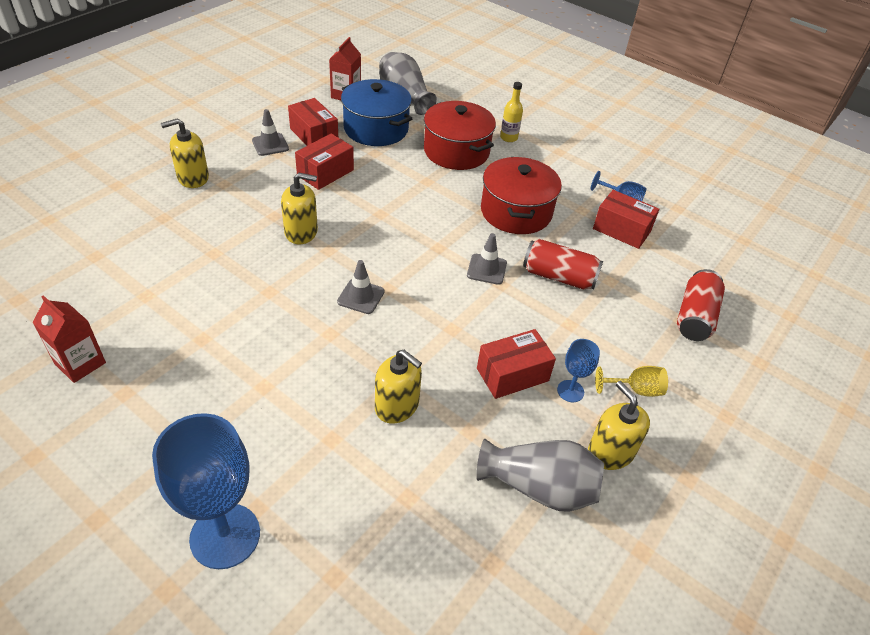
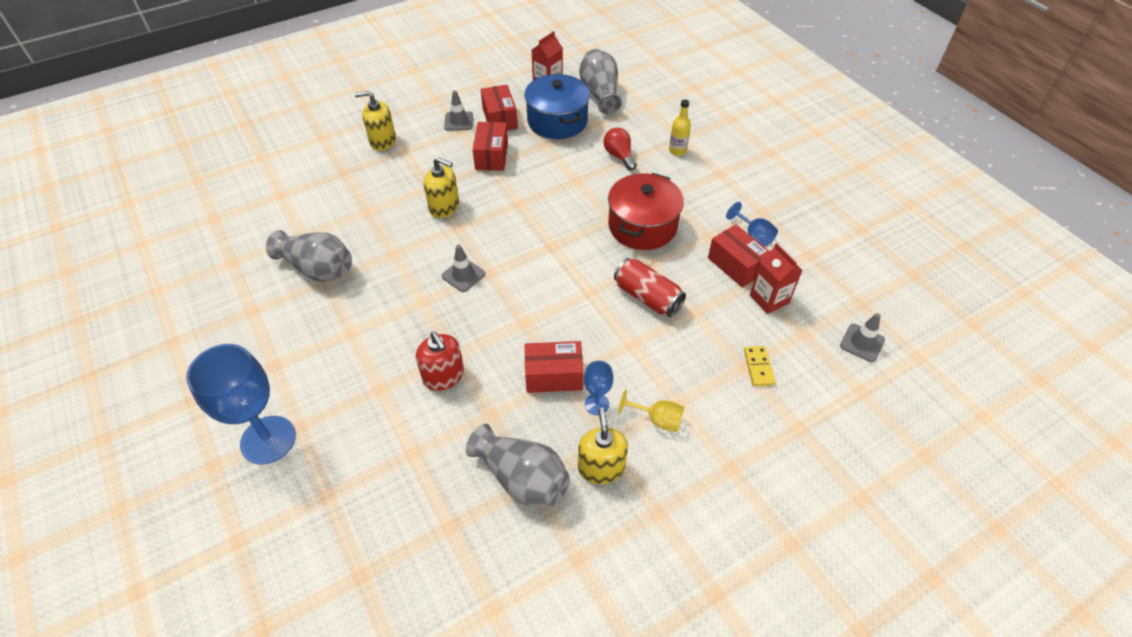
camera: 25 degrees right, 5 degrees up
red carton [33,295,106,383] -> red carton moved to [750,243,803,314]
red box [295,134,354,190] -> red box turned 60 degrees counterclockwise [473,122,508,171]
yellow soap dispenser [375,350,422,424] -> red soap dispenser [416,332,464,391]
red pot [424,101,496,170] -> red light bulb [603,128,637,170]
grey traffic cone [467,233,507,285] -> grey traffic cone moved to [840,313,885,362]
red can [677,269,725,341] -> yellow domino [744,346,776,386]
none -> grey vase [266,230,352,282]

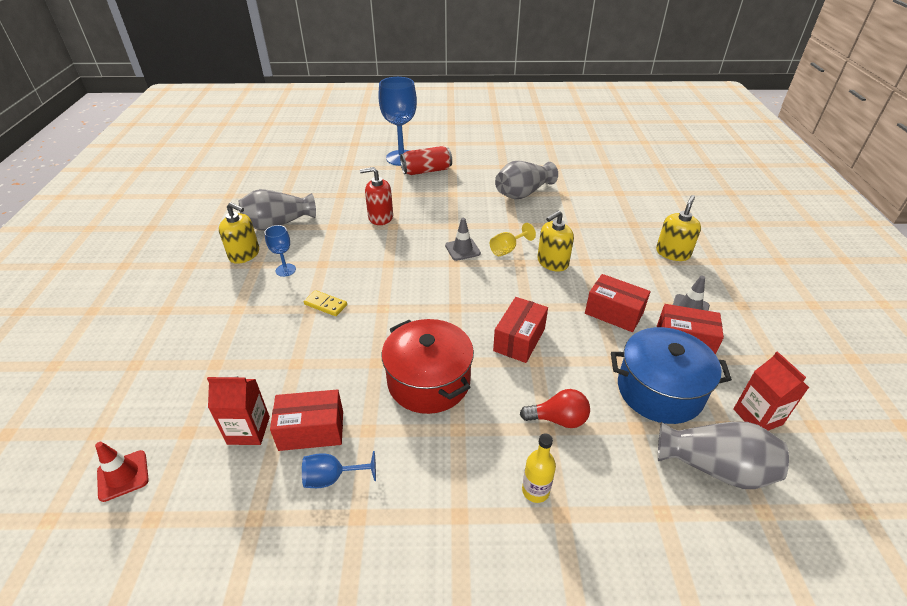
camera: 120 degrees right, 10 degrees down
red box [525,341,584,393] -> red box moved to [493,297,548,363]
red can [614,258,686,317] -> red can moved to [400,146,452,175]
yellow goblet [618,389,684,432] -> yellow goblet moved to [490,223,536,256]
yellow domino [744,346,776,386] -> yellow domino moved to [304,290,347,316]
grey traffic cone [840,313,885,362] -> red traffic cone [95,442,149,502]

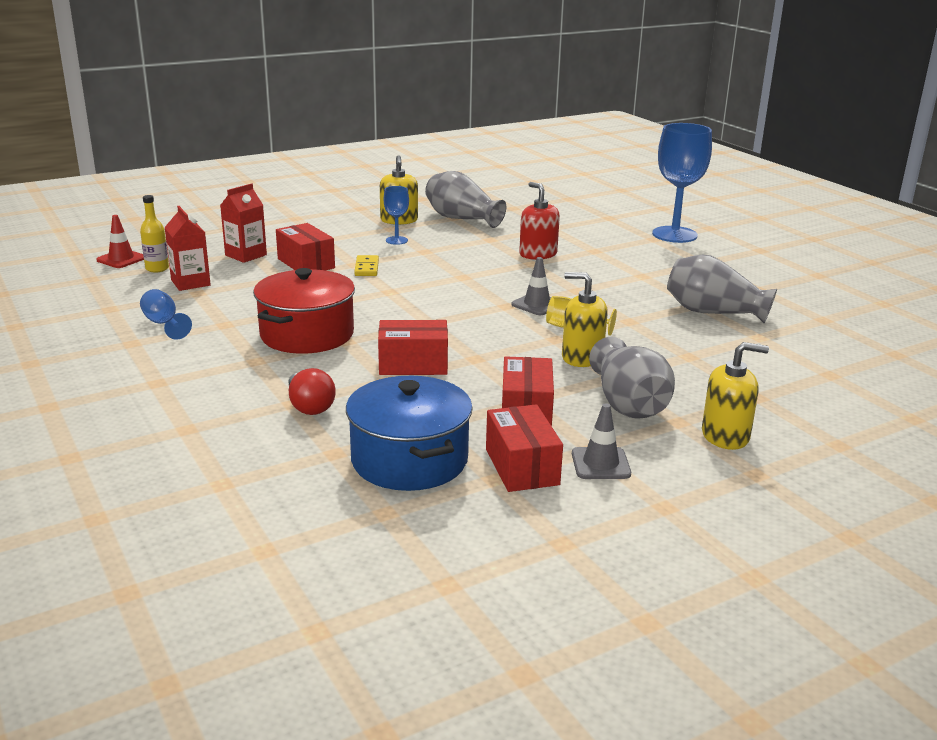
camera: 60 degrees right, 15 degrees down
red box [270,389,343,451] -> red box moved to [276,223,335,270]
red can [400,146,452,175] -> none
yellow bottle [522,433,556,503] -> yellow bottle moved to [140,195,169,272]
grey vase [658,422,789,489] -> grey vase moved to [589,337,675,419]
red carton [733,351,809,431] -> red carton moved to [220,183,267,263]

